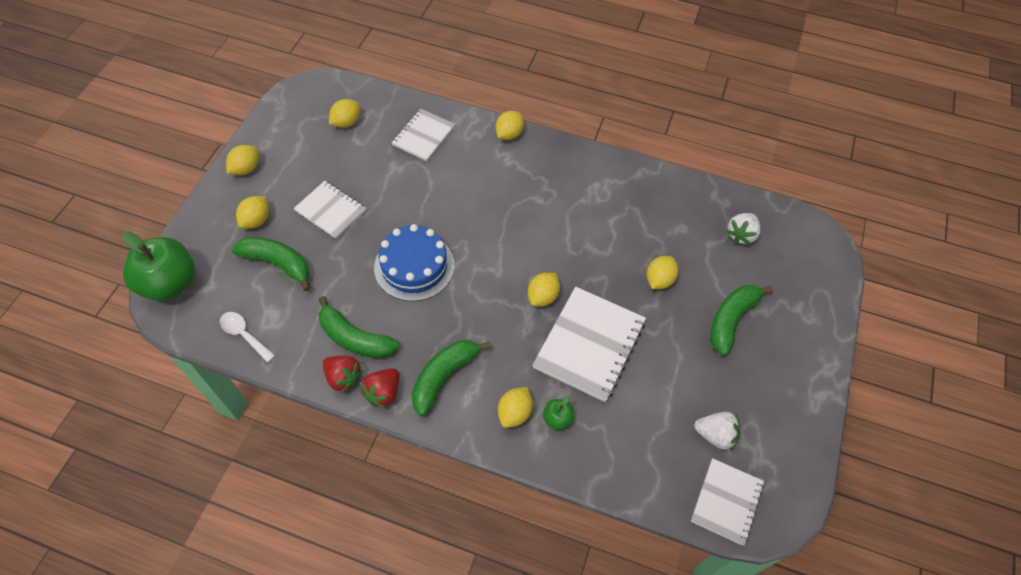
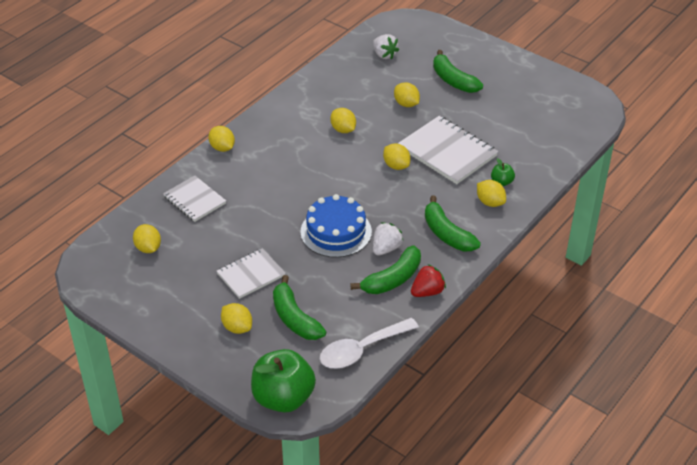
camera: 70 degrees left, 15 degrees down
white spoon [220,312,275,363] -> white spoon [320,318,419,368], size x1.65
yellow lemon [226,145,259,175] -> yellow lemon moved to [330,108,356,133]
green banana [231,237,311,291] -> green banana turned 75 degrees counterclockwise [273,275,326,340]
red strawberry [361,368,399,408] -> none
white notebook [691,458,764,546] -> none
white strawberry [694,412,740,450] -> white strawberry moved to [373,222,404,255]

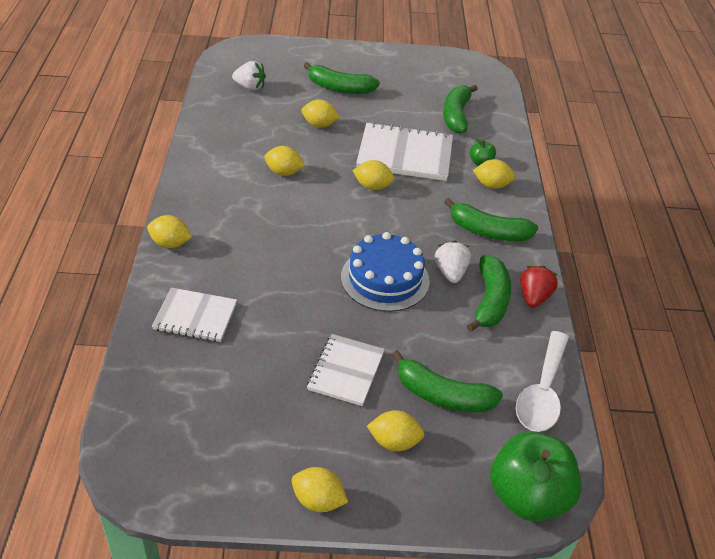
camera: 40 degrees left, 0 degrees up
yellow lemon [133,224,161,253] -> yellow lemon moved to [292,467,348,512]
none -> green banana [443,85,478,134]

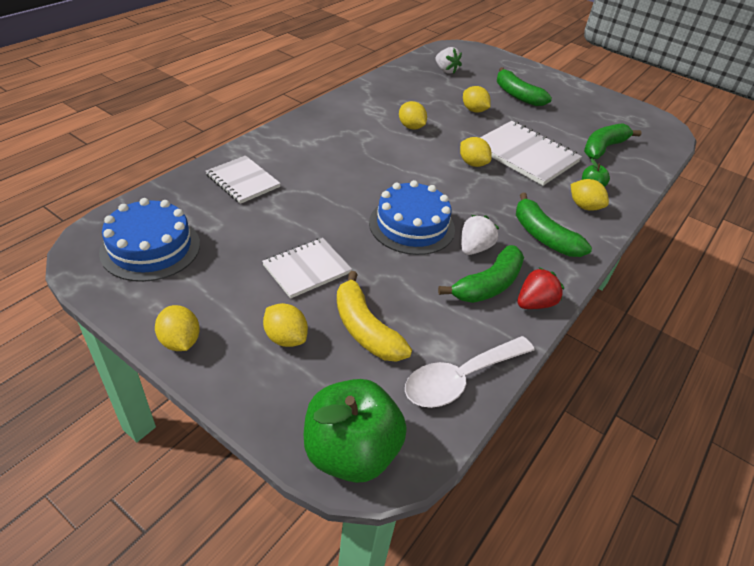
camera: 35 degrees right, 0 degrees up
yellow lemon [147,215,192,248] -> none
green banana [392,350,503,413] -> yellow banana [337,271,412,362]
none -> blue cake [99,198,200,282]

